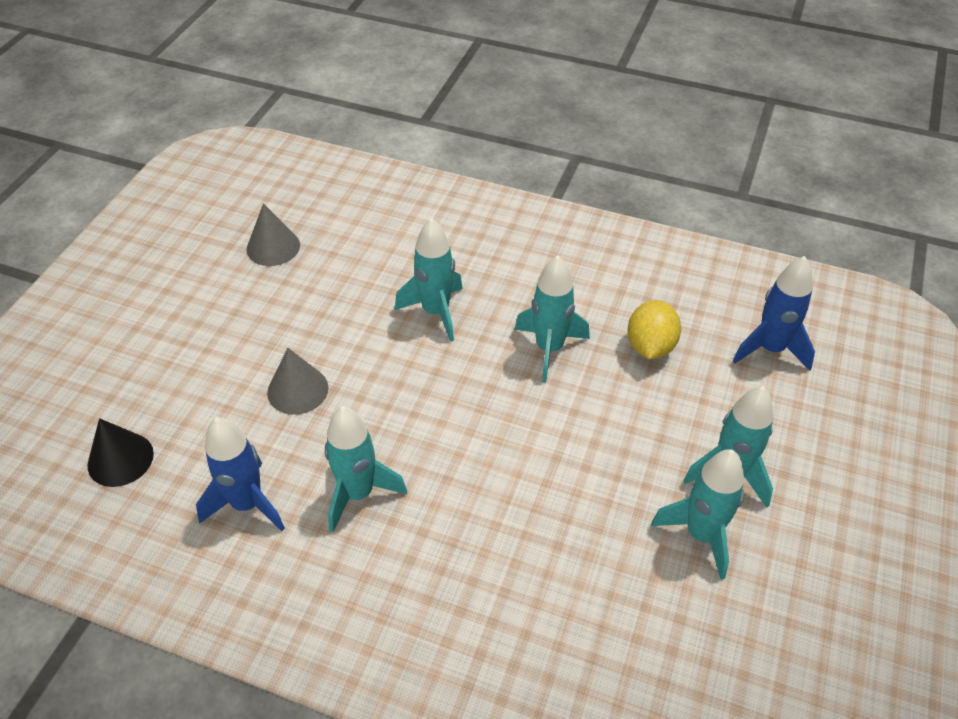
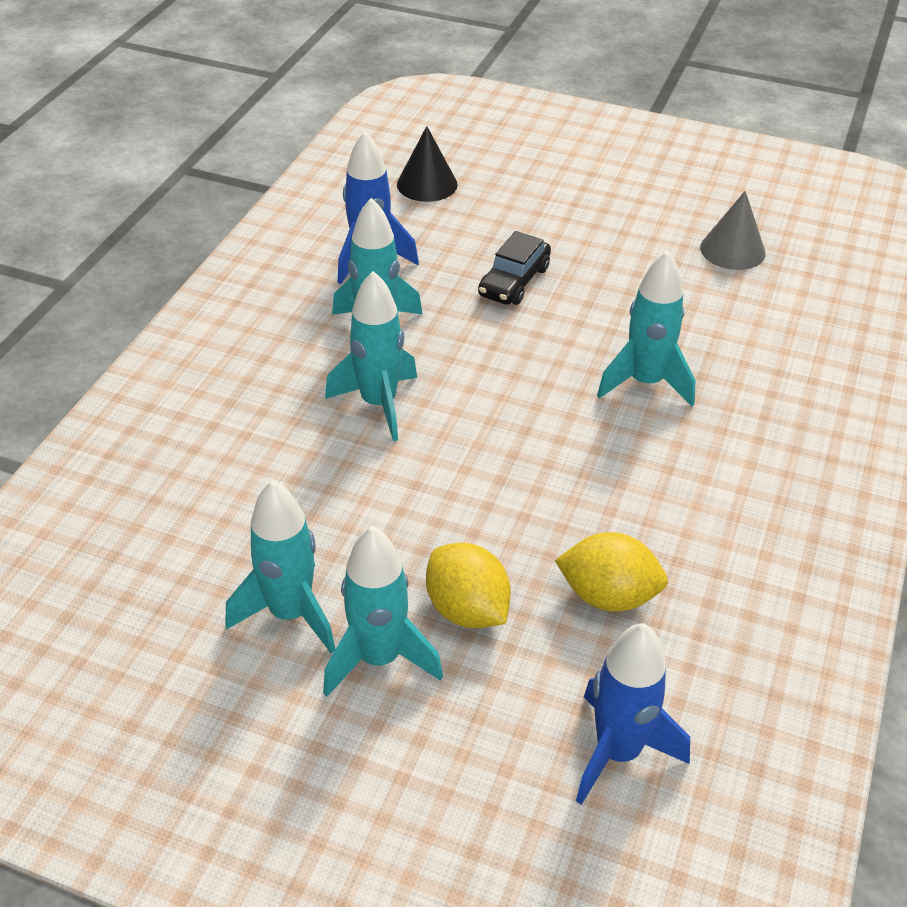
camera: 90 degrees right, 5 degrees down
grey cone [267,348,328,415] -> black car [478,231,551,305]
turquoise rocket [515,256,590,382] -> turquoise rocket moved to [325,271,417,441]
none -> yellow lemon [426,543,511,628]

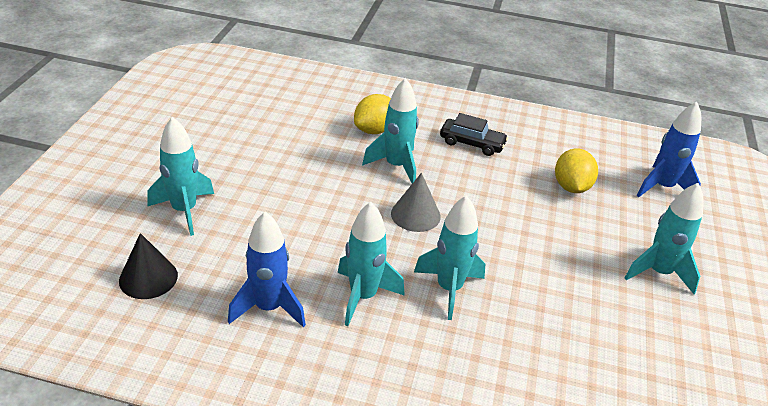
camera: 100 degrees left, 5 degrees down
turquoise rocket [225,480,336,654] -> turquoise rocket moved to [147,117,214,236]
yellow lemon [426,543,511,628] -> yellow lemon moved to [354,94,391,134]
black car [478,231,551,305] -> black car moved to [440,113,508,156]
grey cone [700,191,766,270] -> grey cone moved to [391,173,441,232]

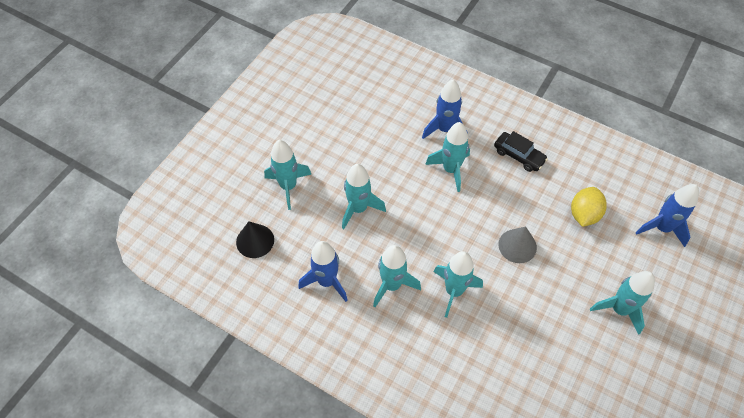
camera: 20 degrees right, 20 degrees up
yellow lemon [354,94,391,134] -> blue rocket [422,80,468,139]
grey cone [391,173,441,232] -> grey cone moved to [499,226,537,263]
none -> turquoise rocket [342,164,386,229]

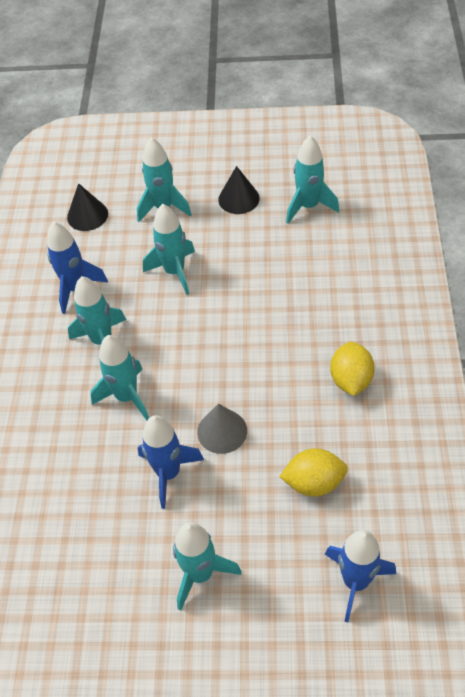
camera: 65 degrees right, 5 degrees down
blue rocket [422,80,468,139] -> blue rocket moved to [138,415,204,509]
turquoise rocket [425,122,470,192] -> turquoise rocket moved to [286,135,339,224]
black car [494,131,548,172] -> yellow lemon [330,342,375,396]
none -> black cone [218,166,260,214]

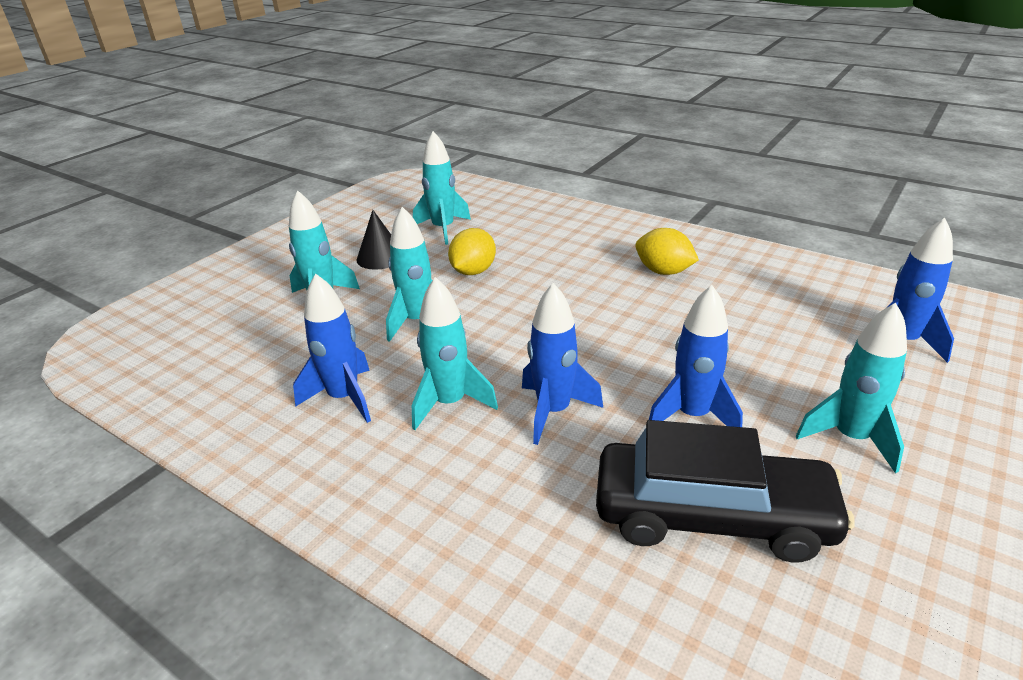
camera: 60 degrees left, 20 degrees down
black cone [67,183,108,231] -> none
turquoise rocket [90,335,149,420] -> blue rocket [522,283,603,445]
grey cone [197,404,247,454] -> none
yellow lemon [279,448,348,497] -> yellow lemon moved to [448,228,496,275]
none -> black car [596,420,855,562]

